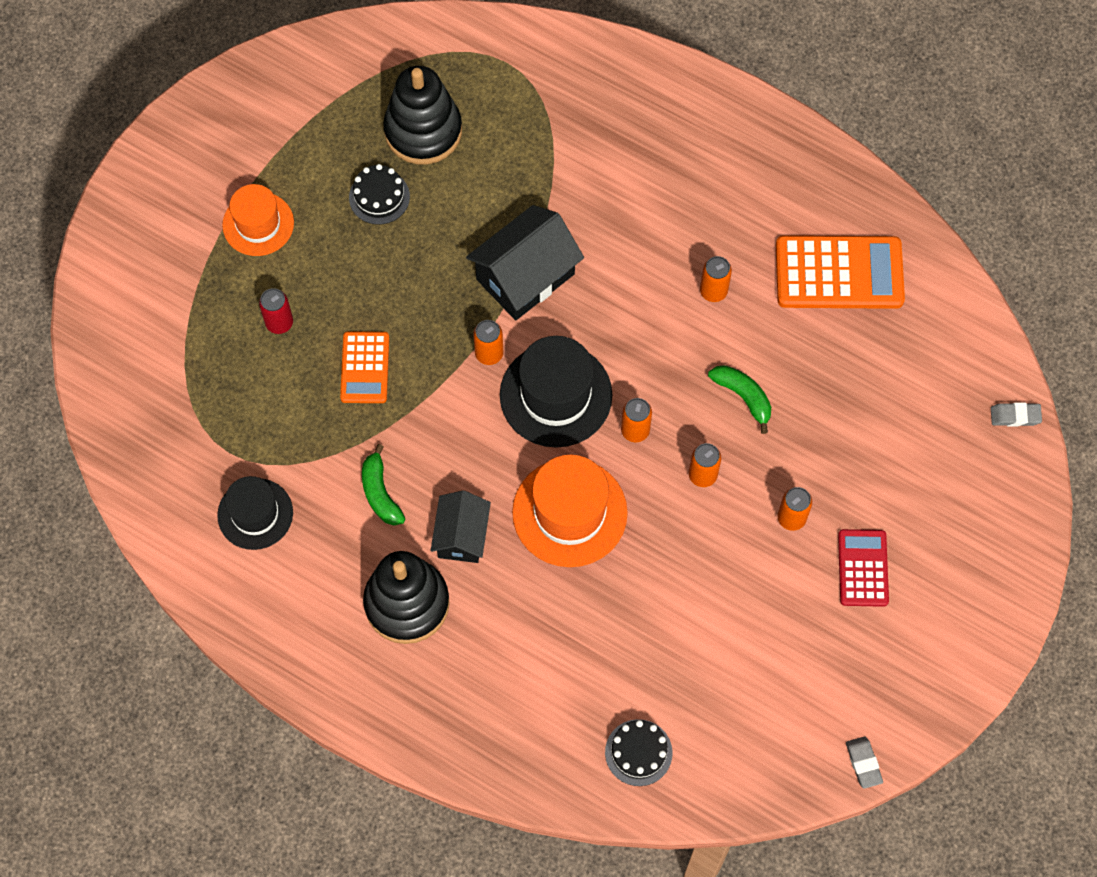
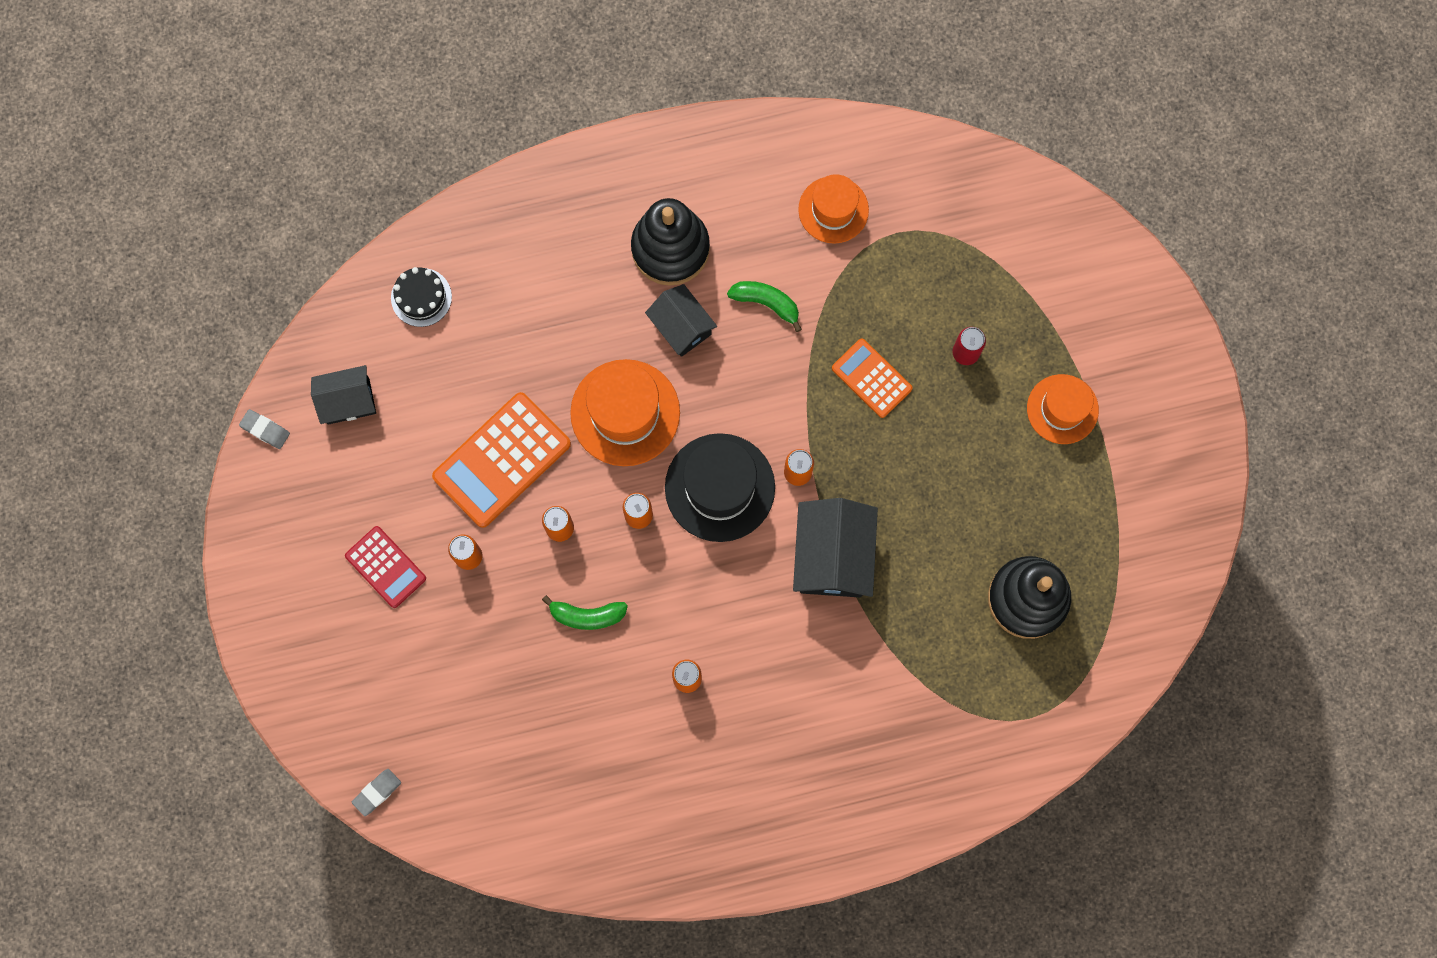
camera: 135 degrees right, 10 degrees up
black hat [217,476,293,550] -> orange hat [798,174,869,244]
black cake [349,164,410,225] -> none
orange calculator [776,235,905,309] -> orange calculator moved to [432,392,571,528]
none -> black house [311,365,376,425]

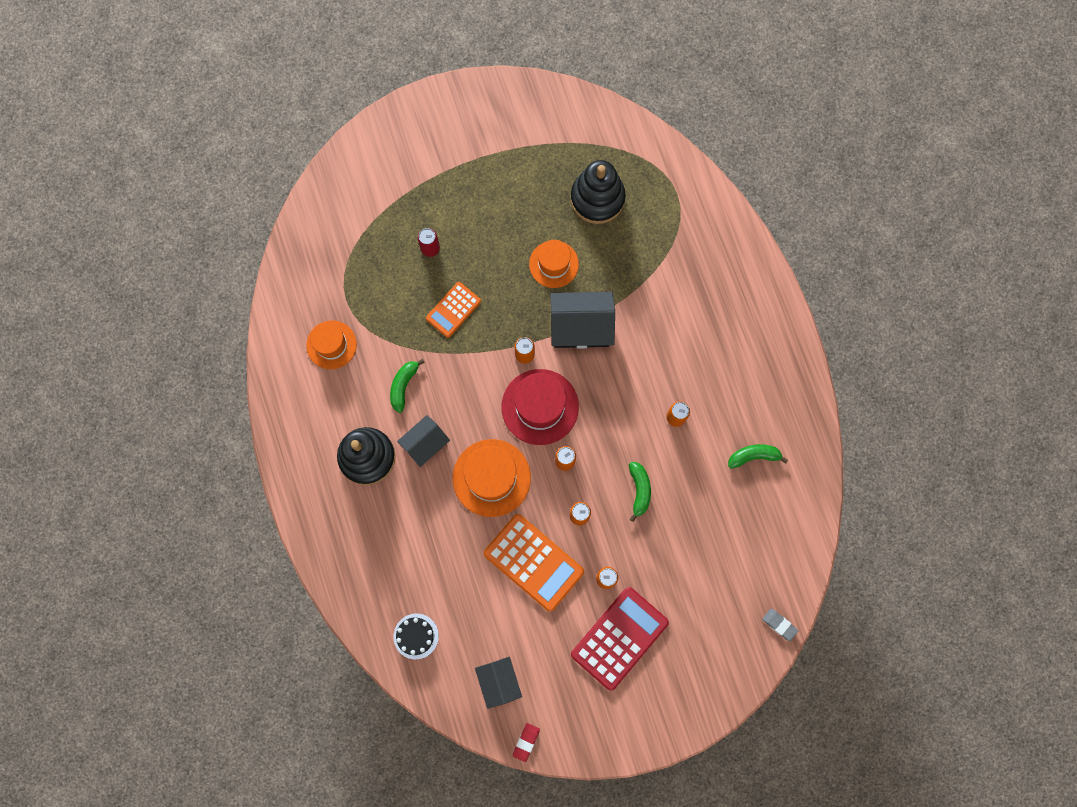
camera: 95 degrees left, 0 degrees up
grey eraser [239,409,290,449] -> red eraser [513,723,540,762]
red calculator [345,526,426,608] -> red calculator [571,587,669,691], size x1.69
black hat [665,433,775,542] -> red hat [501,369,579,445]
orange hat [1027,374,1099,444] -> orange hat moved to [529,240,579,288]
none -> green banana [728,444,788,469]

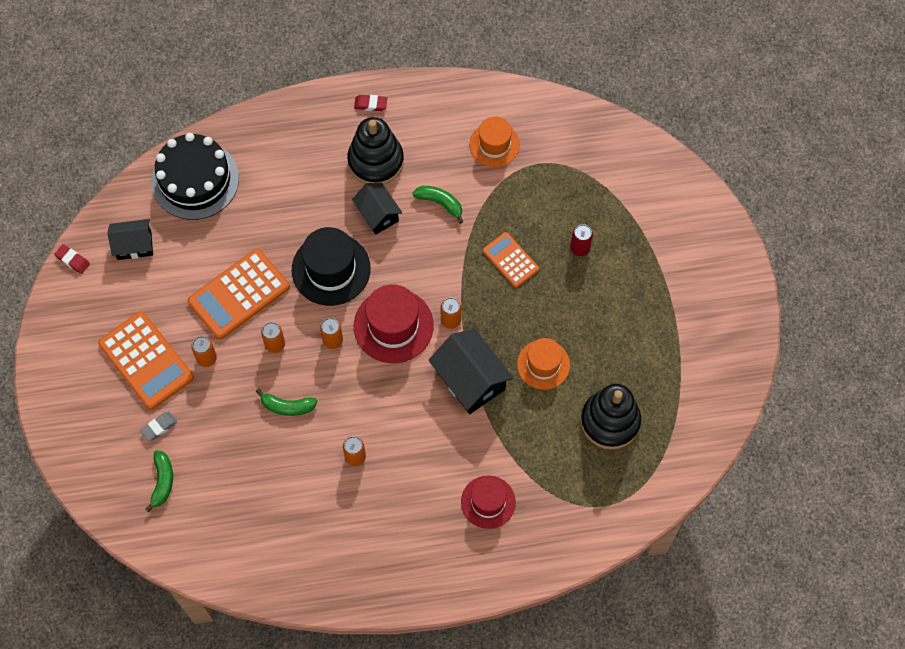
camera: 100 degrees right, 10 degrees down
black cake [394,613,439,659] -> black cake [151,133,239,220], size x2.01
orange hat [452,439,531,517] -> black hat [292,227,371,306]
black house [550,292,615,349] -> black house turned 45 degrees counterclockwise [428,329,513,414]
red calculator [571,587,669,691] -> orange calculator [98,311,194,410]
green banana [728,444,788,469] -> green banana moved to [145,450,173,512]
grey eraser [762,609,798,641] -> grey eraser moved to [140,412,177,441]
none -> red eraser [354,95,387,111]
none -> red hat [461,475,516,529]

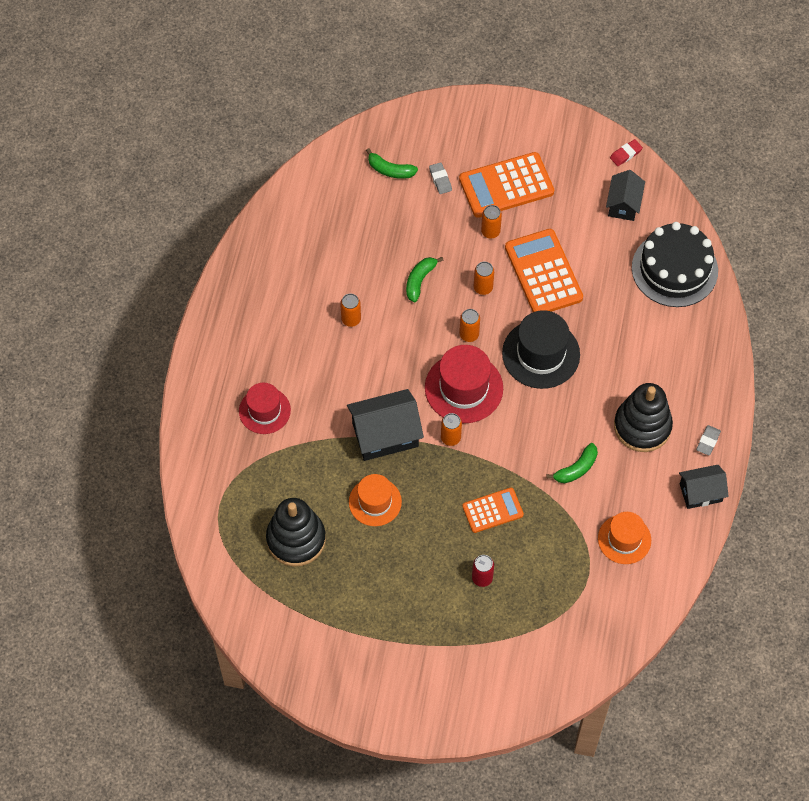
camera: 110 degrees right, 5 degrees down
black house [352,183,402,235] -> black house moved to [679,465,729,509]
red eraser [354,95,387,111] -> grey eraser [696,425,721,455]

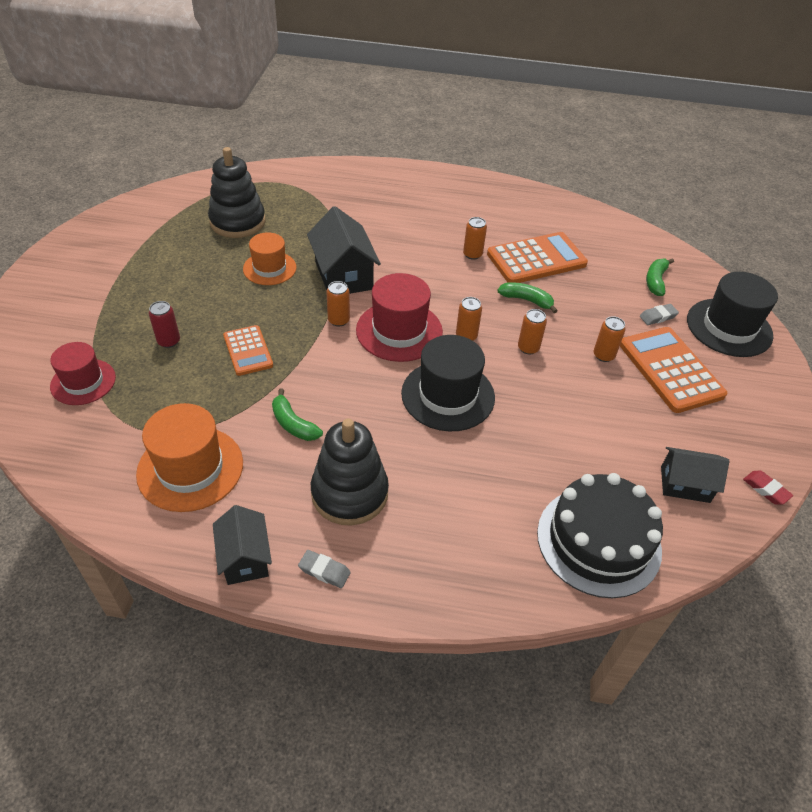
camera: 85 degrees right, 15 degrees down
red hat [239,383,291,434] -> red hat moved to [50,342,116,405]
orange calculator [505,229,583,312] -> orange calculator moved to [487,232,588,283]
orange hat [598,512,651,564] -> orange hat [136,403,243,512], size x1.52
none -> black hat [687,272,778,357]

